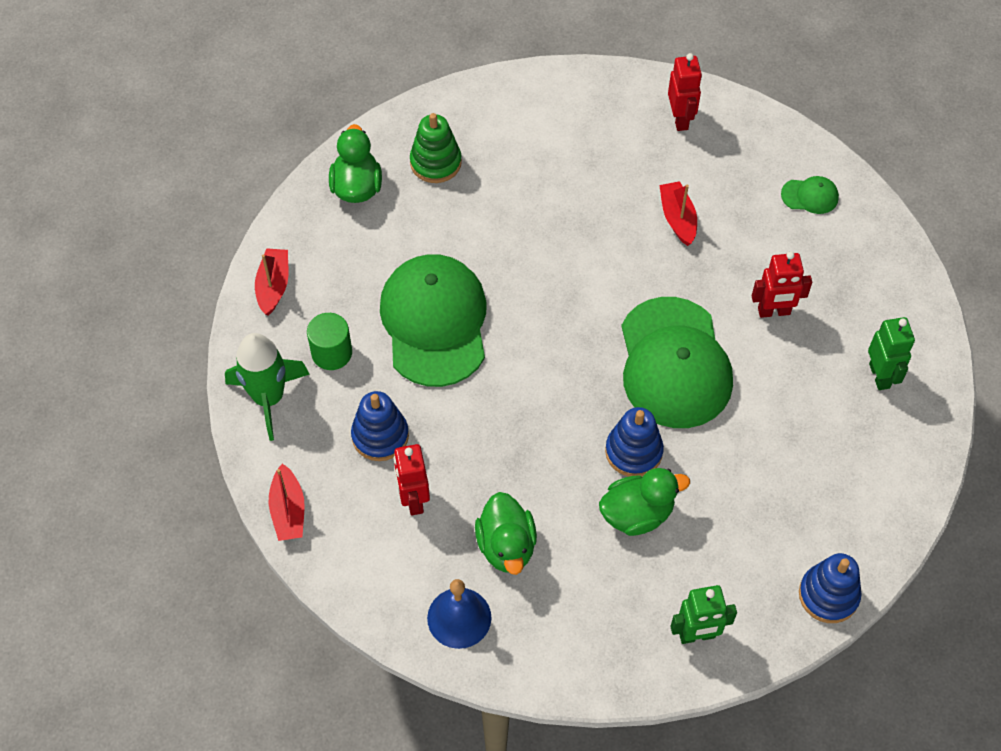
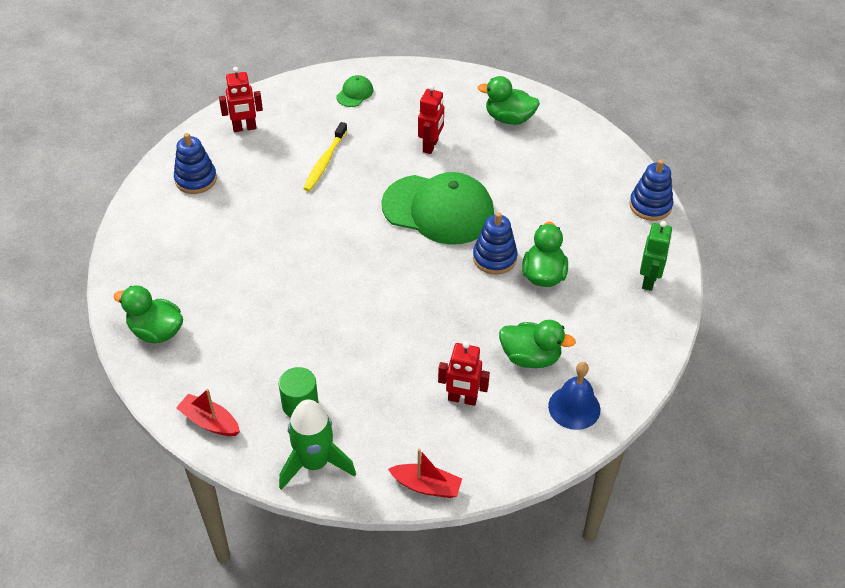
camera: 65 degrees left, 10 degrees down
blue stacking toy [351,391,409,461] -> blue stacking toy moved to [174,133,217,194]
green cap [380,254,487,387] -> none
green stacking toy [410,113,462,183] -> none
red boat [659,181,697,246] -> yellow toothbrush [303,122,347,192]
red robot [668,53,702,131] -> red robot turned 150 degrees clockwise [219,67,263,132]
green robot [868,317,915,390] -> green duck [478,76,540,125]

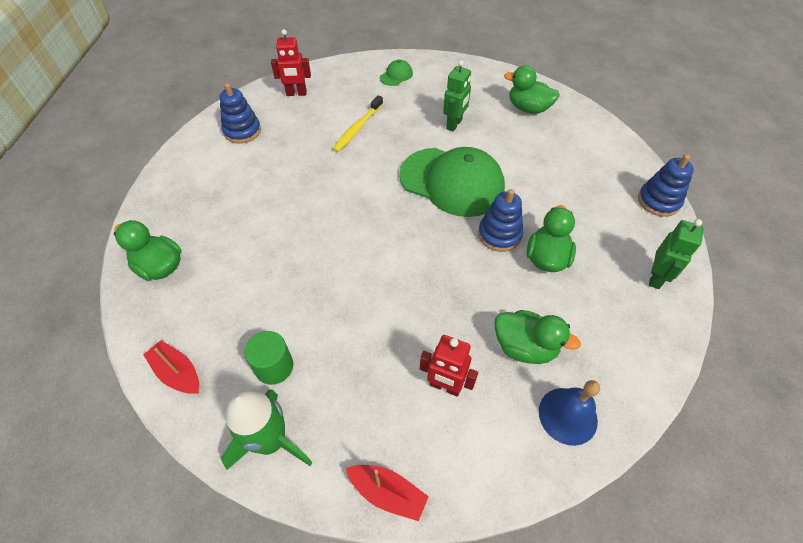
camera: 10 degrees right, 5 degrees up
red robot [418,85,444,154] -> green robot [443,60,471,132]

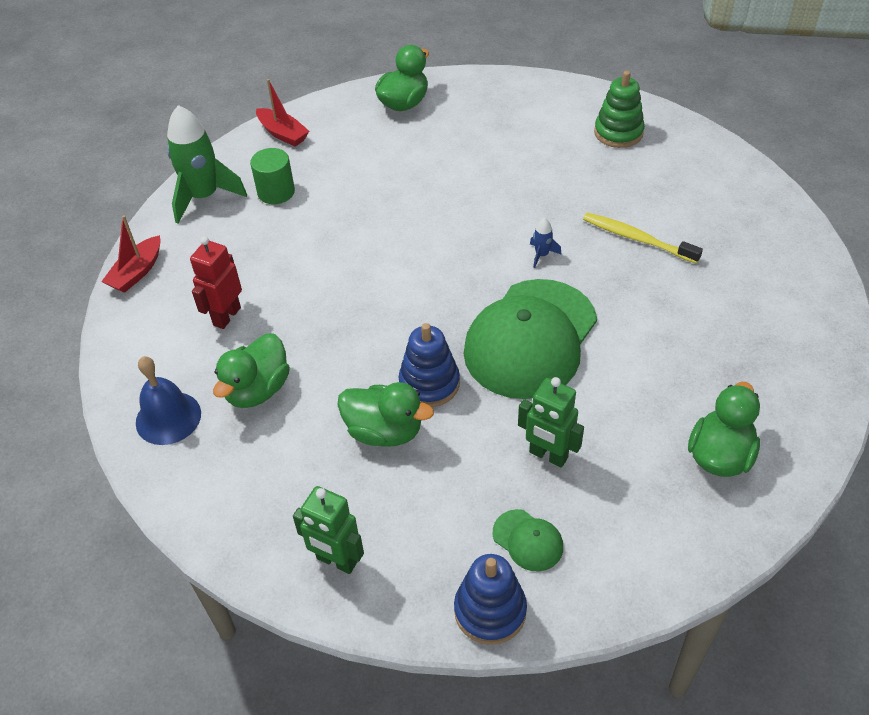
camera: 95 degrees right, 5 degrees down
red boat [143,340,199,394] -> red boat turned 90 degrees clockwise [256,79,309,147]
blue stacking toy [219,83,261,144] -> green stacking toy [594,71,645,148]
red robot [271,29,311,96] -> none
green cap [380,60,413,86] -> green cap moved to [493,509,563,571]
green robot [443,60,471,132] -> green robot moved to [518,377,584,468]
none -> blue rocket [530,218,562,268]

